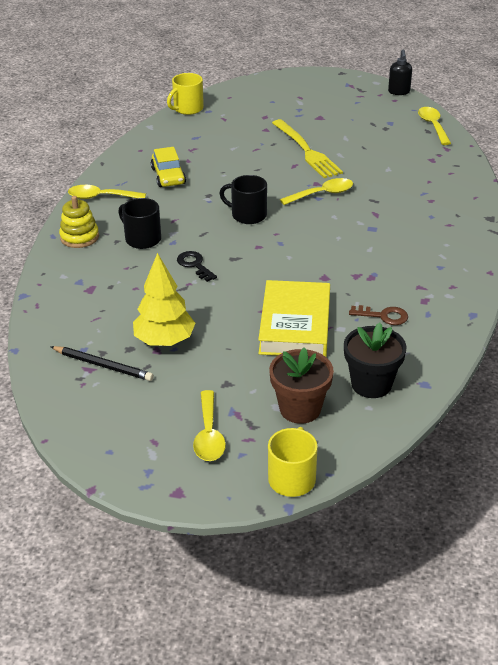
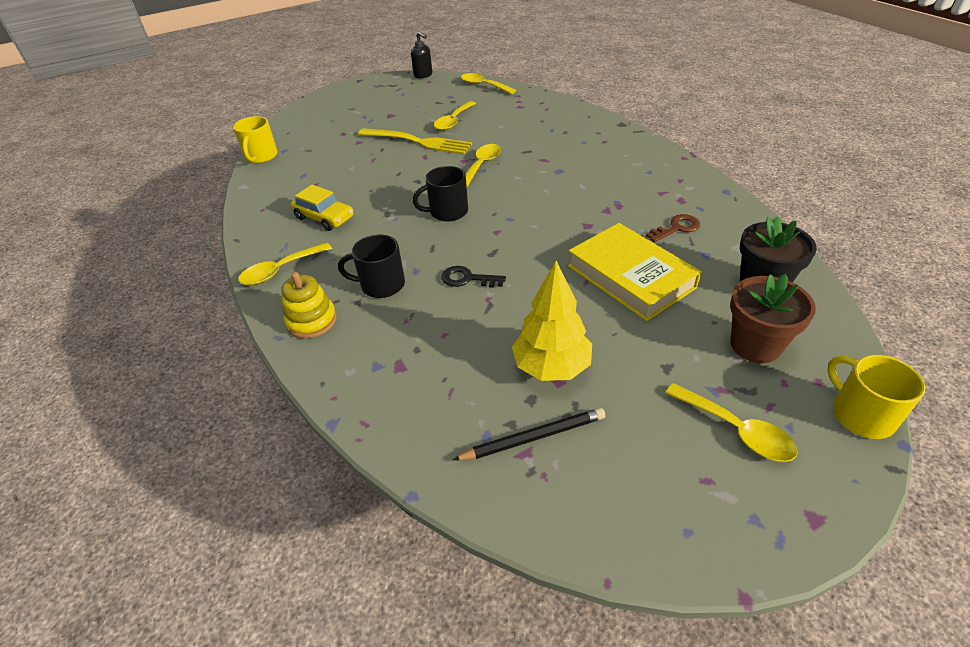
camera: 40 degrees left, 5 degrees up
none -> yellow spoon [434,101,476,131]

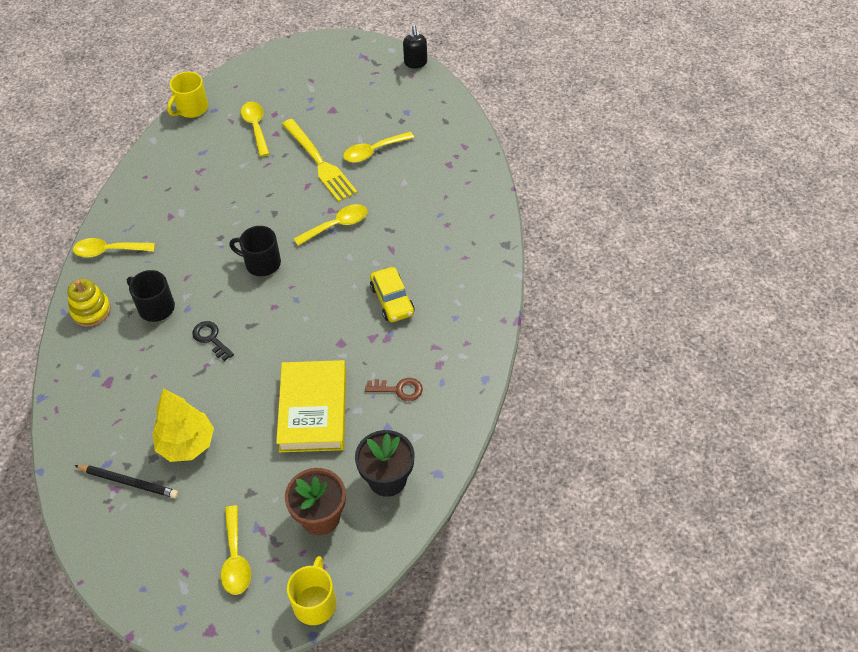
camera: 35 degrees right, 10 degrees up
yellow car [290,185,354,231] -> yellow car moved to [370,267,415,322]
yellow spoon [461,73,516,94] -> yellow spoon moved to [241,102,270,157]

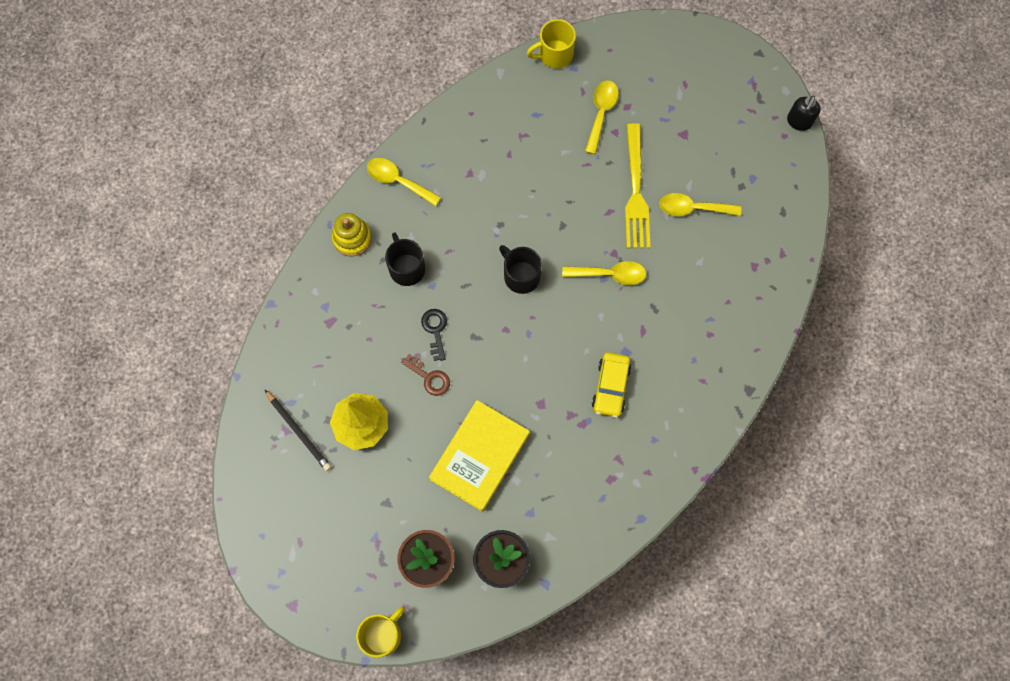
camera: 30 degrees right, 20 degrees up
yellow spoon [221,505,251,595] -> none
brown key [365,378,423,401] -> brown key moved to [401,354,450,396]

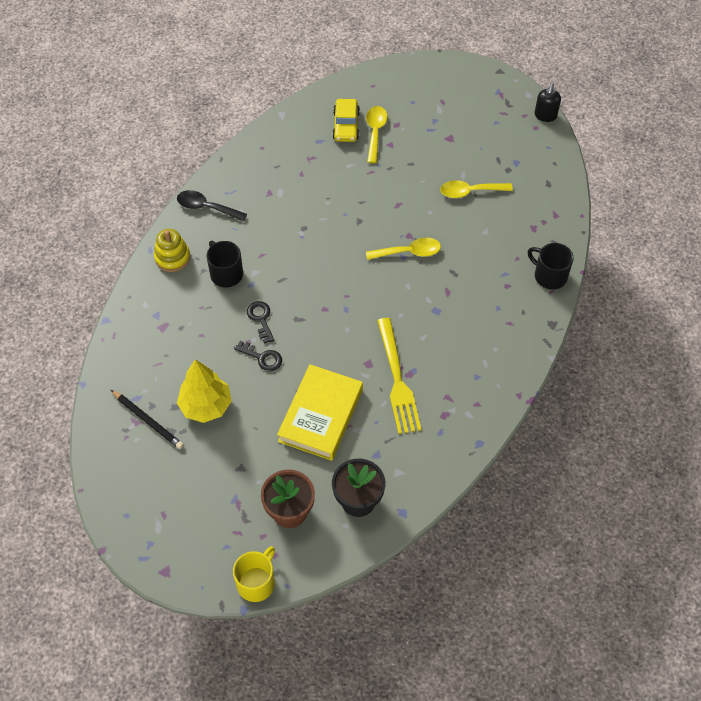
camera: 10 degrees left, 15 degrees down
yellow spoon [367,158,441,206] -> black spoon [177,190,247,222]
brown key [401,354,450,396] -> black key [234,341,282,371]
black mug [499,245,542,294] -> black mug moved to [528,243,573,289]
yellow mug [527,19,576,69] -> none
yellow car [592,353,632,418] -> yellow car moved to [332,99,360,142]
yellow fork [625,123,650,248] -> yellow fork moved to [377,318,421,434]

